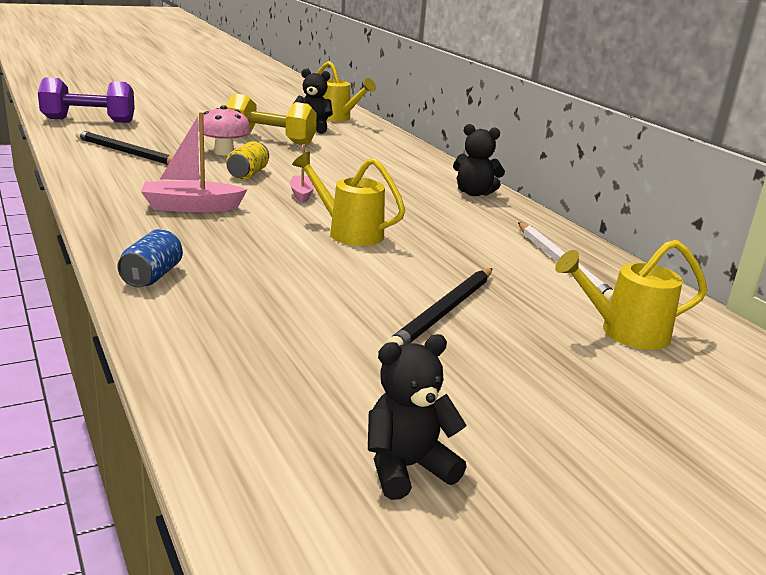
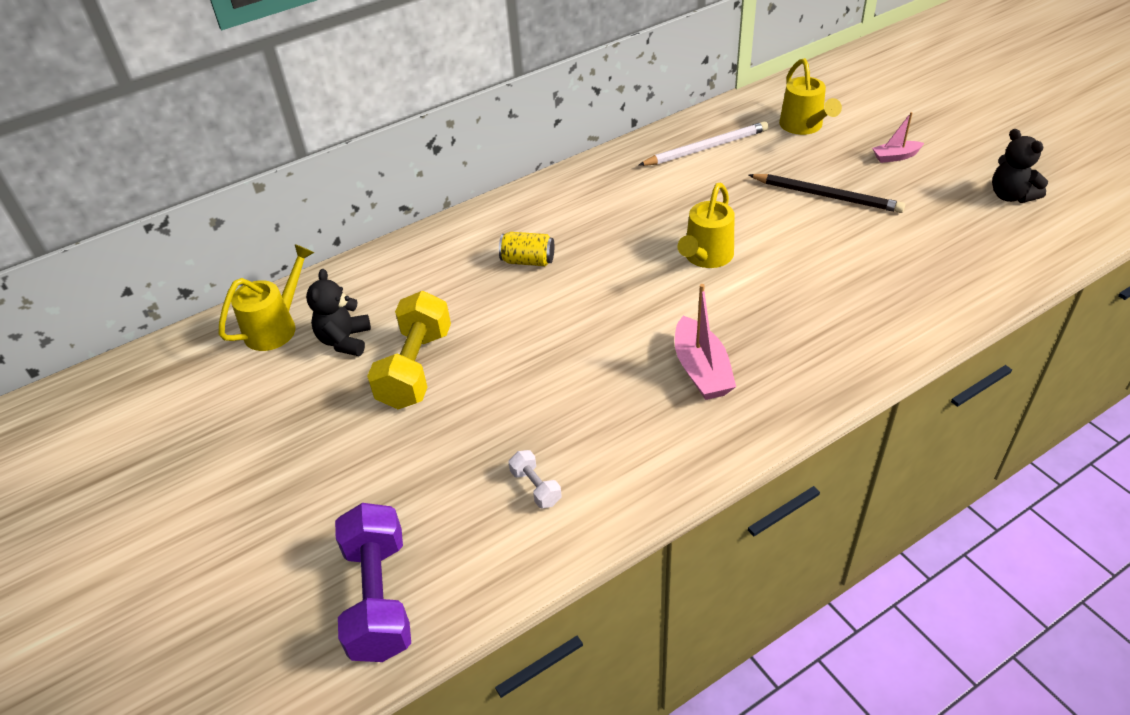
camera: 90 degrees left, 20 degrees up
black pencil [76,130,173,165] -> white dumbbell [509,450,562,508]
blue can [117,229,183,287] -> none
pink mushroom [198,105,251,155] -> none
yellow can [226,141,269,180] -> yellow can moved to [499,232,554,266]
pink boat [290,144,314,203] -> pink boat moved to [872,112,924,163]
black teddy bear [453,124,505,196] -> none

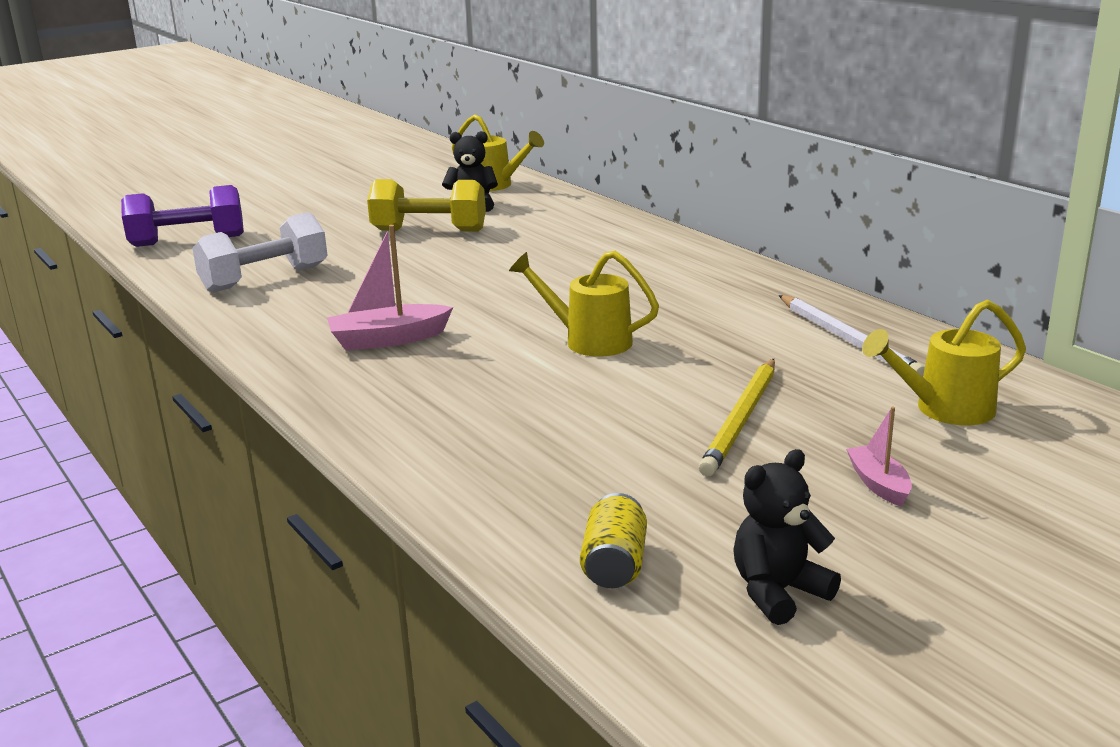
camera: 85 degrees right, 20 degrees down
yellow can [499,232,554,266] -> yellow can moved to [580,493,647,588]
white dumbbell [509,450,562,508] -> white dumbbell [192,212,328,293], size x2.17
black pencil [749,174,905,213] -> yellow pencil [699,359,775,476]

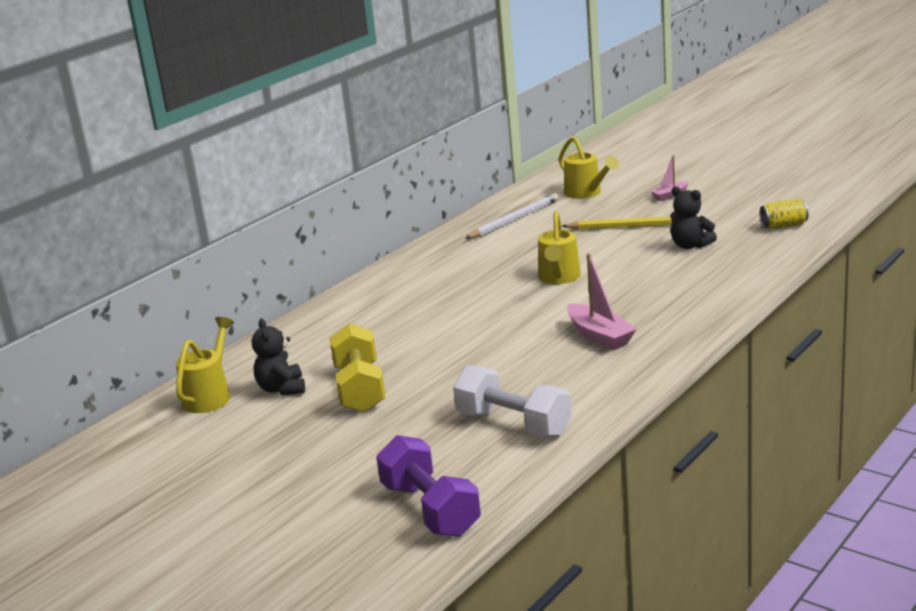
camera: 105 degrees left, 0 degrees up
black teddy bear [733,449,841,625] -> black teddy bear moved to [670,186,717,249]

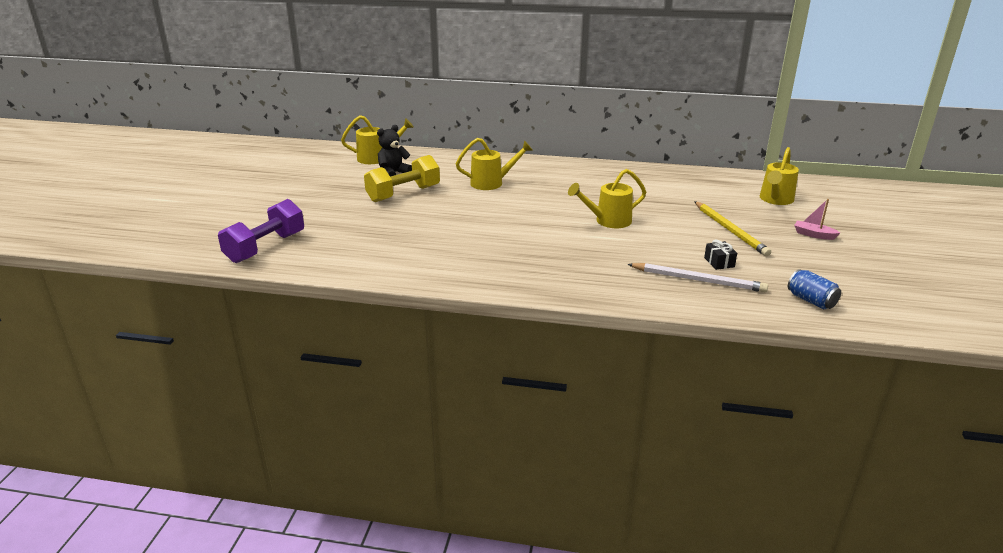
camera: 60 degrees right, 5 degrees up
white dumbbell [453,365,572,438] -> none
white pencil [465,193,559,239] -> white pencil moved to [627,263,768,292]
pink boat [567,253,636,350] -> none
black teddy bear [670,186,717,249] -> black gift [704,240,737,270]
yellow can [760,198,809,229] -> blue can [788,269,841,309]
none -> yellow watering can [456,138,533,190]

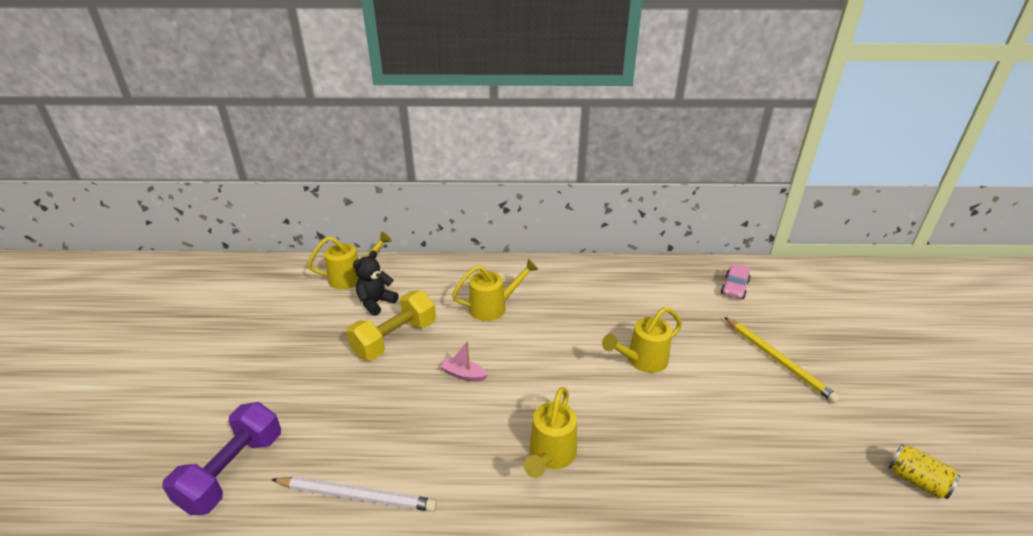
camera: 10 degrees left, 5 degrees up
white pencil [627,263,768,292] -> white pencil moved to [271,477,437,512]
black gift [704,240,737,270] -> none
yellow watering can [760,147,799,205] -> yellow watering can moved to [524,387,577,478]
blue can [788,269,841,309] -> yellow can [888,444,960,499]
pink boat [794,199,840,240] -> pink boat moved to [441,342,488,381]
none -> pink car [721,263,751,299]

